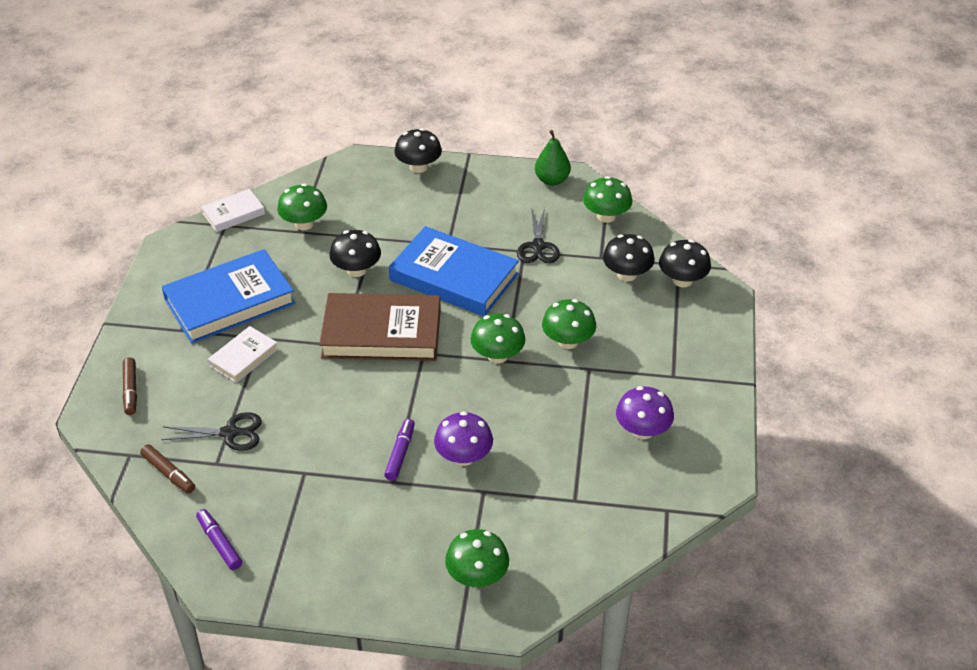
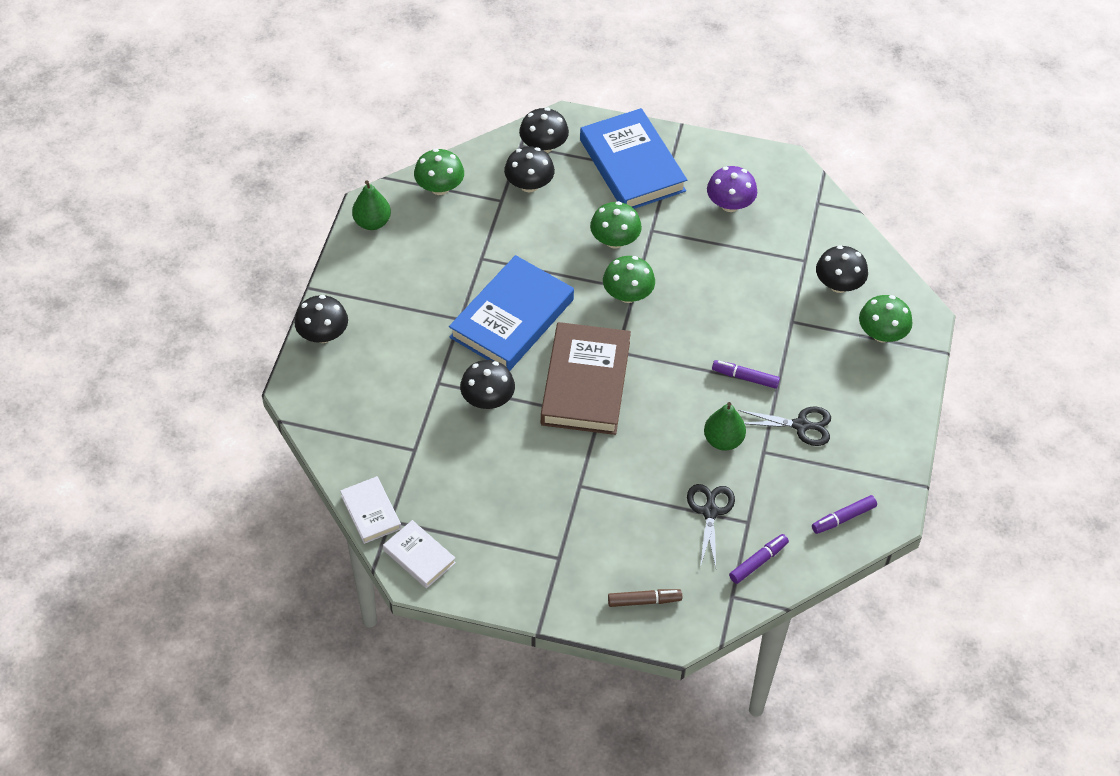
camera: 85 degrees left, 10 degrees up
brown marker [140,444,195,494] -> purple marker [729,534,789,584]
blue book [162,249,295,344] -> blue book moved to [580,108,687,209]
white book [208,326,278,383] -> white book moved to [383,520,456,588]
green mushroom [277,184,327,230] -> none
purple mushroom [434,411,493,466] -> none
black scissors [517,207,560,263] -> black scissors moved to [738,407,831,446]
none -> green pear [704,402,746,451]
none -> black mushroom [816,245,868,293]

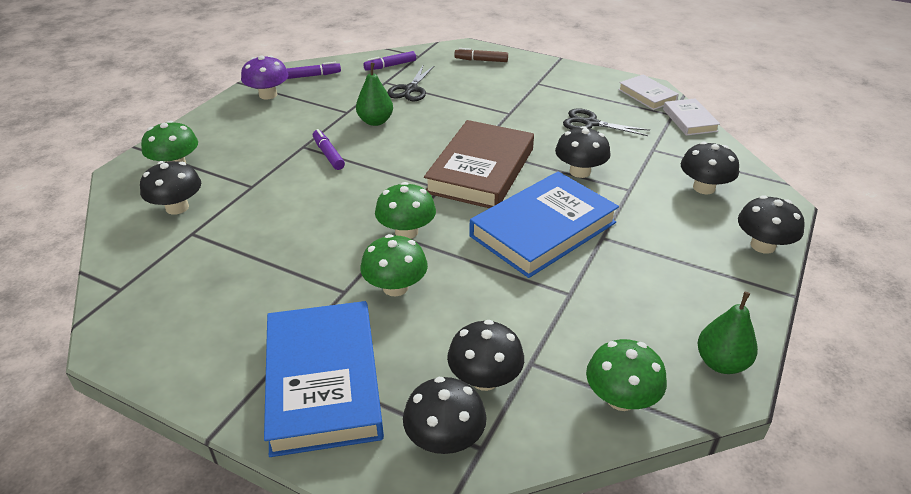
camera: 165 degrees left, 15 degrees down
purple mushroom [707,166,757,212] -> purple mushroom moved to [241,55,288,99]
purple marker [712,360,780,389] -> purple marker turned 150 degrees counterclockwise [313,129,345,170]
black scissors [738,407,831,446] -> black scissors moved to [563,108,650,136]
none -> black mushroom [681,142,739,194]

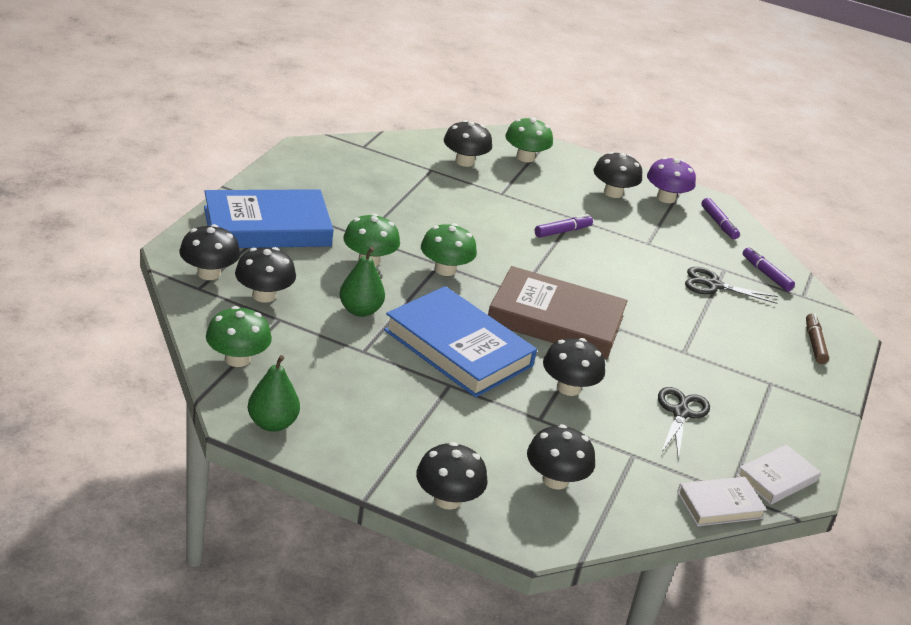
camera: 80 degrees right, 5 degrees down
green pear [356,63,393,126] -> green pear moved to [339,247,385,317]
none -> black mushroom [594,152,642,198]

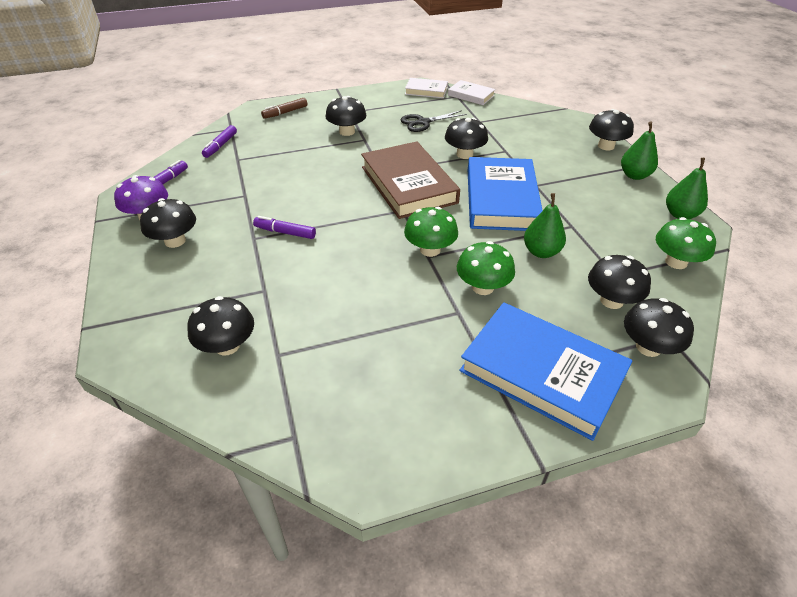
camera: 125 degrees left, 10 degrees up
green mushroom [505,117,553,162] -> none
black mushroom [527,424,595,489] -> black mushroom moved to [326,96,366,136]
black scissors [685,267,778,304] -> none
none -> green pear [621,121,658,180]

